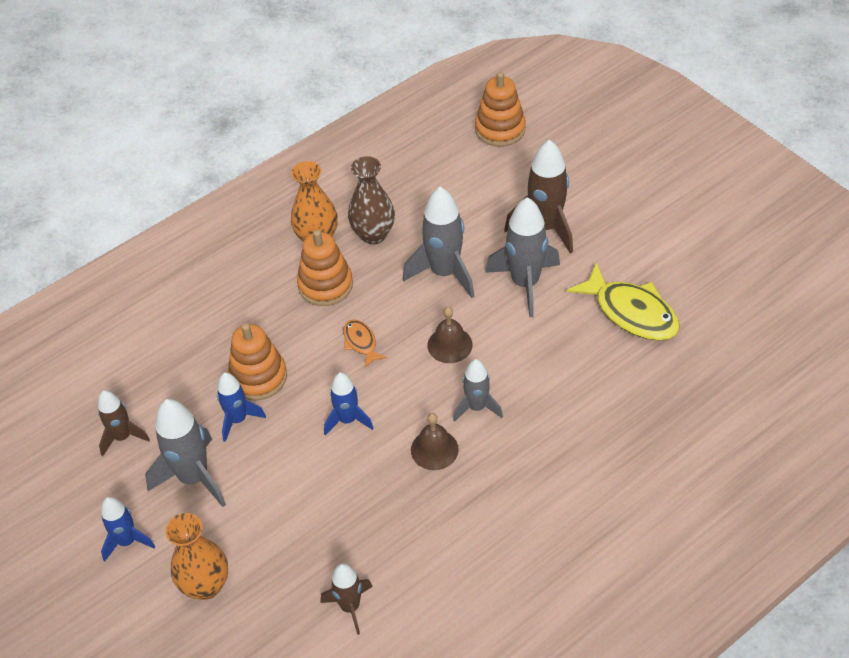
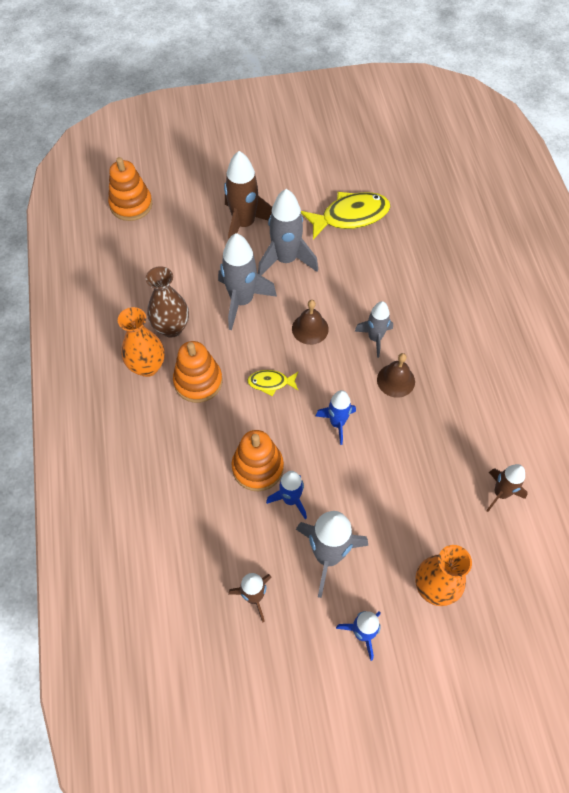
camera: 65 degrees left, 10 degrees up
orange fish [343,319,387,368] -> yellow fish [247,370,298,396]

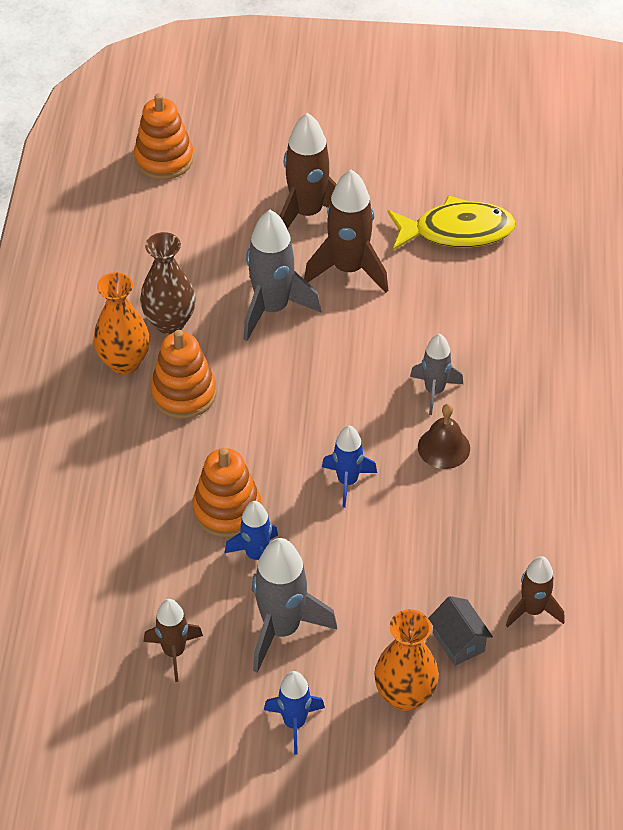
camera: 15 degrees right, 10 degrees down
yellow fish [247,370,298,396] -> none
grey rocket [258,189,318,276] -> brown rocket [304,170,388,293]
brown bell [292,300,329,345] -> none
none -> grey house [428,596,493,666]

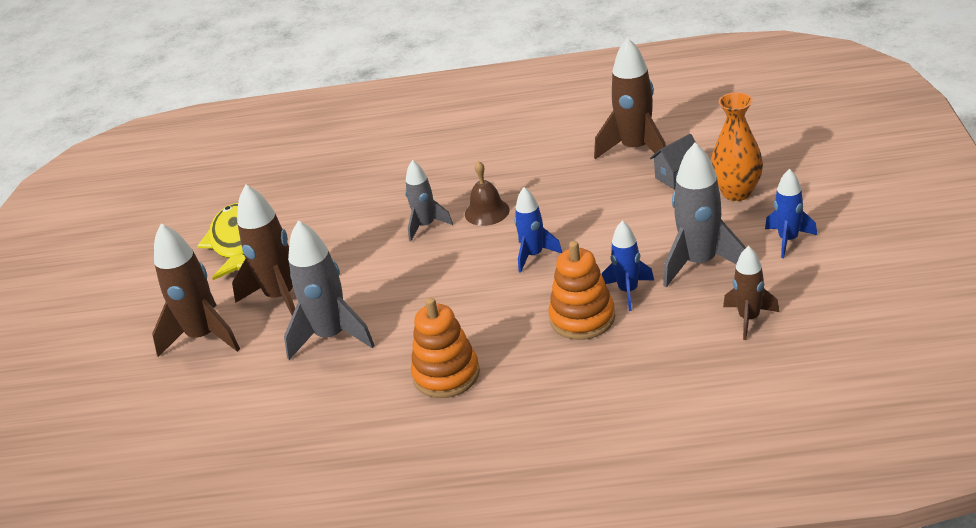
camera: 90 degrees left, 15 degrees down
orange vase [93,272,150,374] -> none
orange stacking toy [134,93,194,180] -> none
brown vase [140,232,196,334] -> none
brown rocket [506,556,565,628] -> brown rocket [594,37,666,159], size x1.65

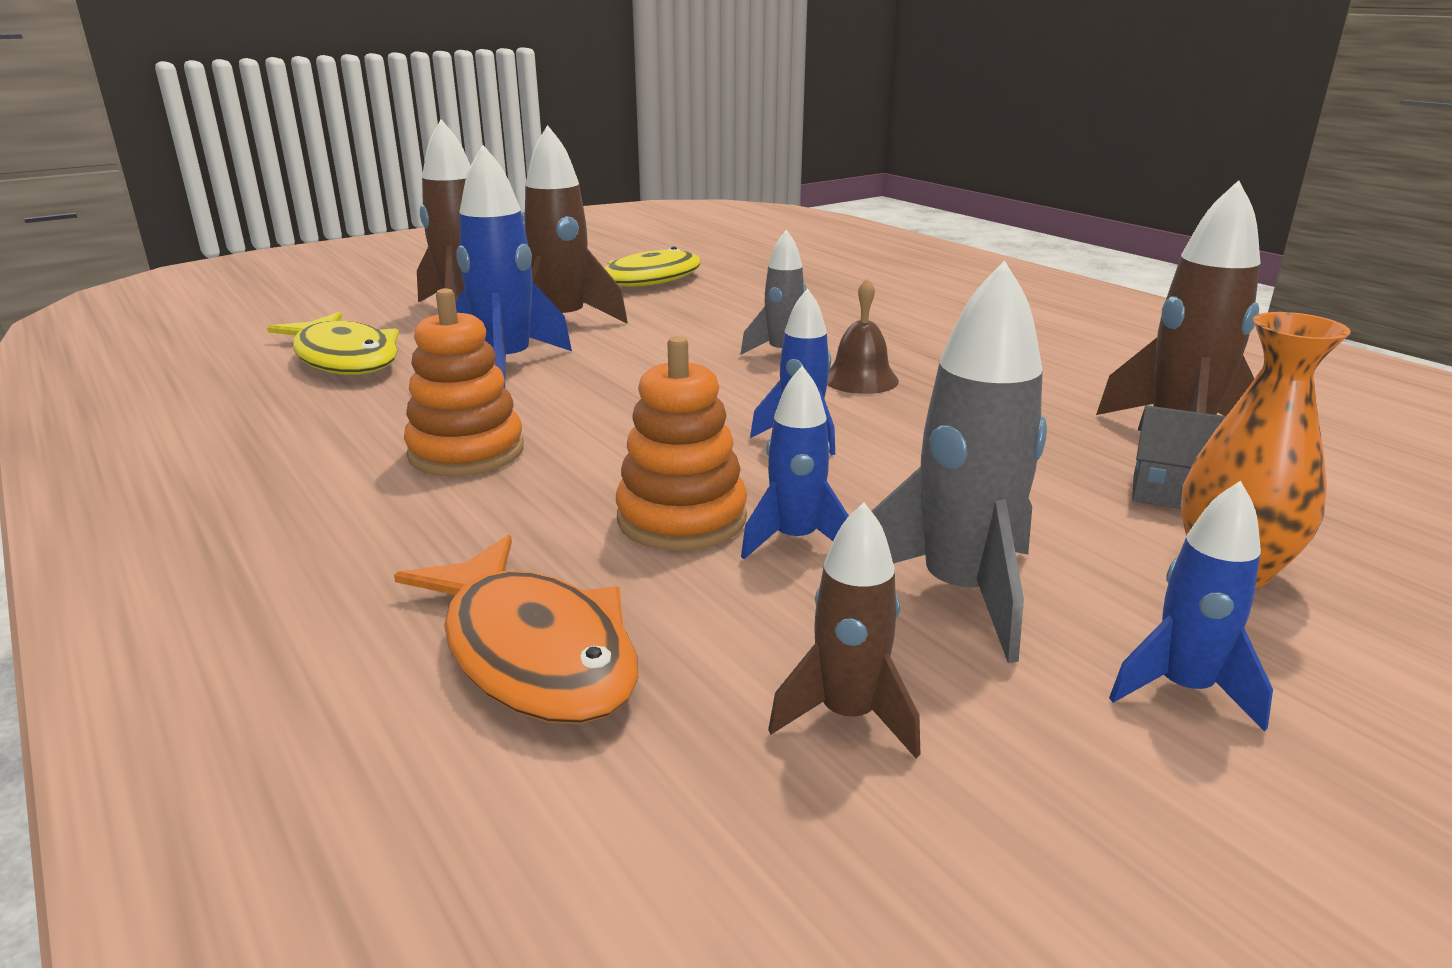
camera: 50 degrees right, 10 degrees down
grey rocket [284,220,375,360] -> blue rocket [456,145,572,388]
none -> yellow fish [267,312,399,375]
none -> orange fish [394,535,639,724]

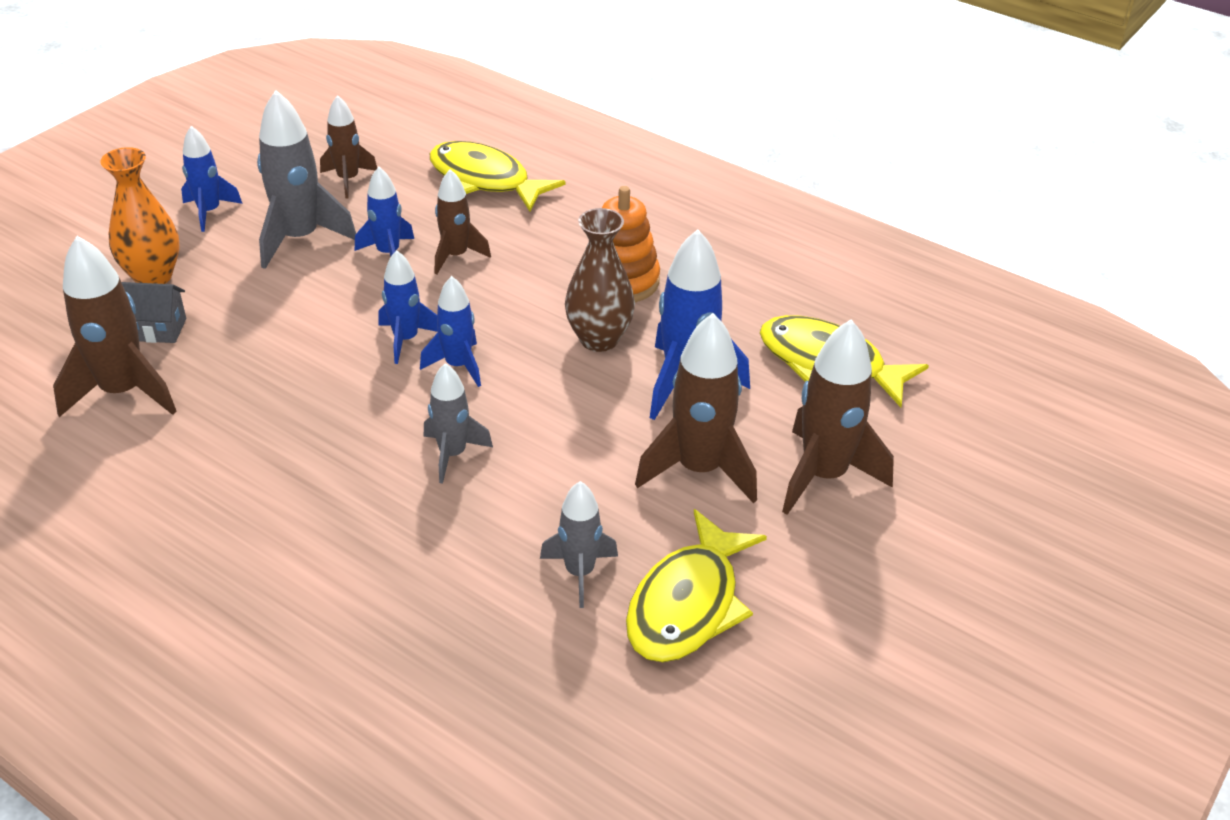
camera: 160 degrees right, 15 degrees up
orange fish [394,535,639,724] -> yellow fish [430,141,566,211]
orange stacking toy [616,336,747,551] -> brown rocket [435,169,491,274]
brown bell [827,278,899,394] -> none
none -> blue rocket [420,276,481,387]
none -> grey rocket [540,481,618,608]
none -> brown vase [565,208,635,352]

